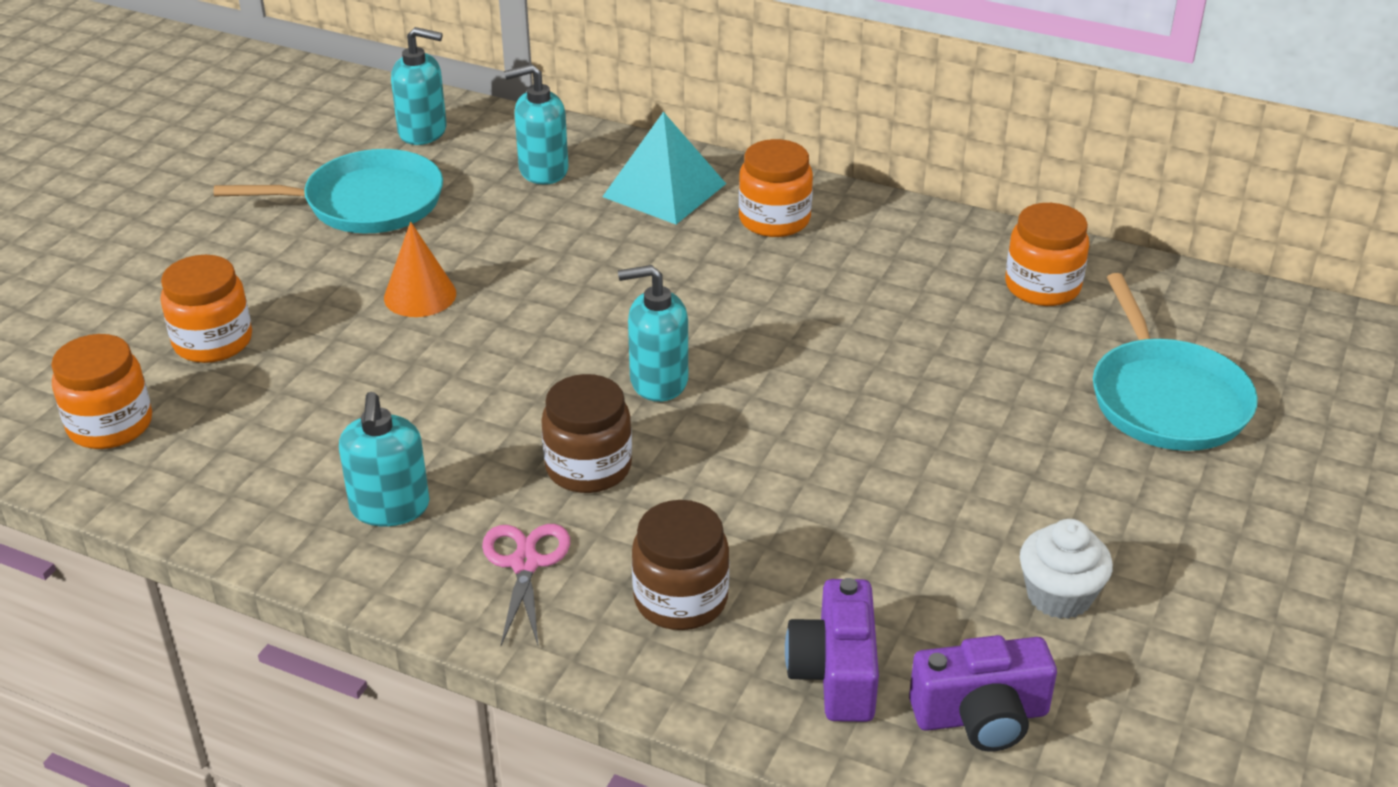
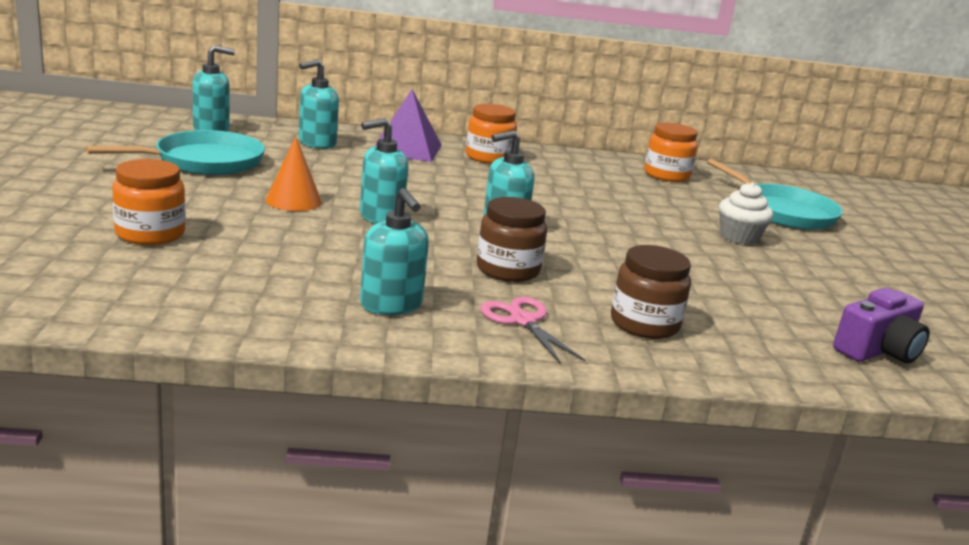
camera: 30 degrees left, 15 degrees down
orange jar [51,334,152,449] -> none
turquoise pyramid [602,112,726,224] -> purple pyramid [375,89,442,162]
purple camera [785,578,879,722] -> none
white cupcake [1020,519,1113,619] -> white cupcake moved to [719,182,773,245]
none -> turquoise soap dispenser [360,118,408,224]

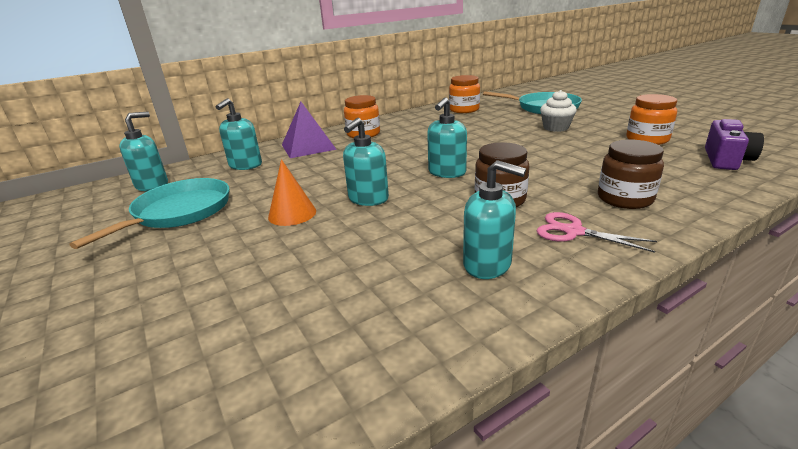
camera: 25 degrees left, 5 degrees up
orange jar [112,159,186,245] -> orange jar moved to [626,94,677,145]

